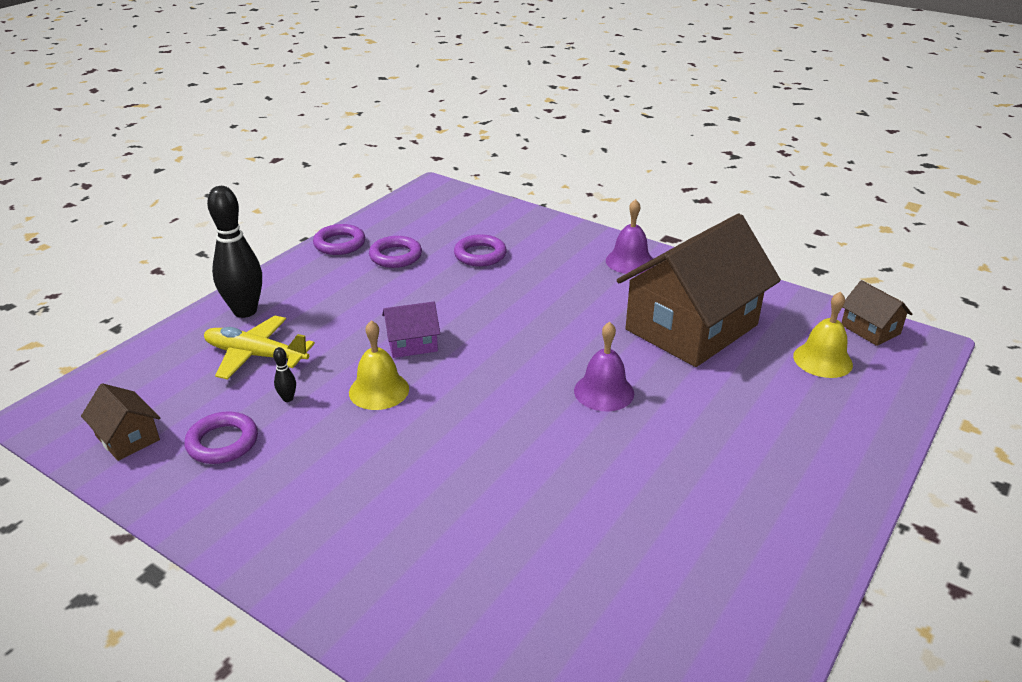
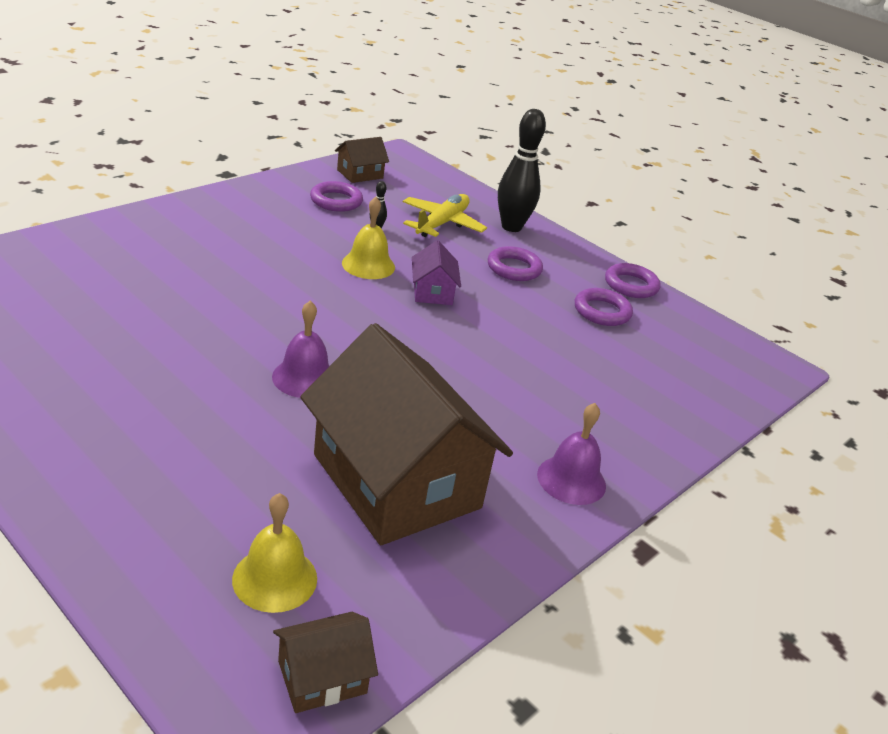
camera: 95 degrees right, 0 degrees up
purple ring [454,234,507,267] -> purple ring moved to [488,246,543,281]

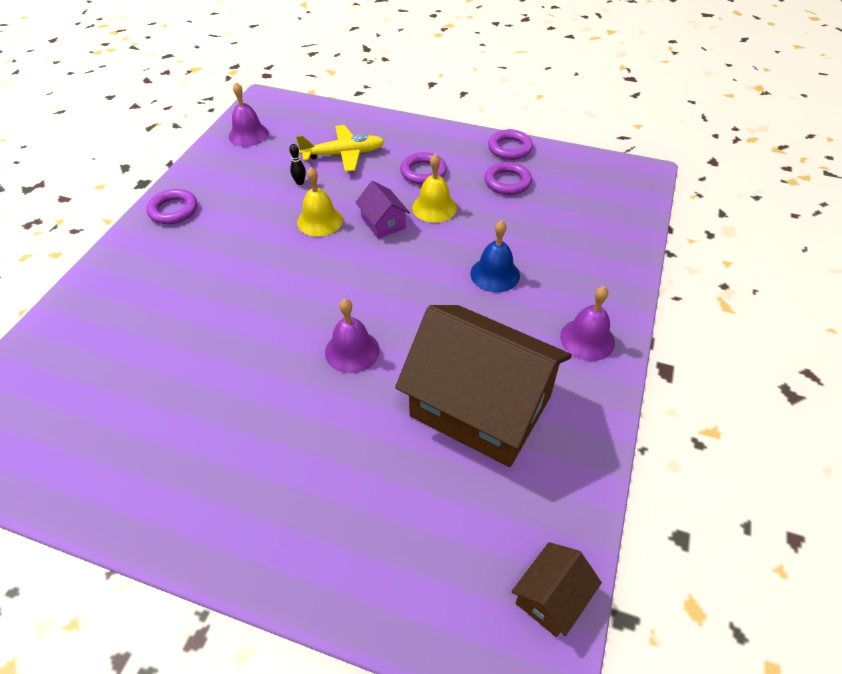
camera: 20 degrees left, 15 degrees up
yellow bell [232,493,317,613] -> yellow bell moved to [412,154,457,223]
purple ring [310,181,363,212] -> purple ring moved to [146,189,197,224]
brown house [335,137,389,183] -> purple bell [229,82,269,146]
yellow plane [403,194,487,237] -> yellow plane turned 75 degrees clockwise [296,125,385,172]
black bowling pin [498,109,546,232] -> none
none -> blue bell [470,220,520,293]

